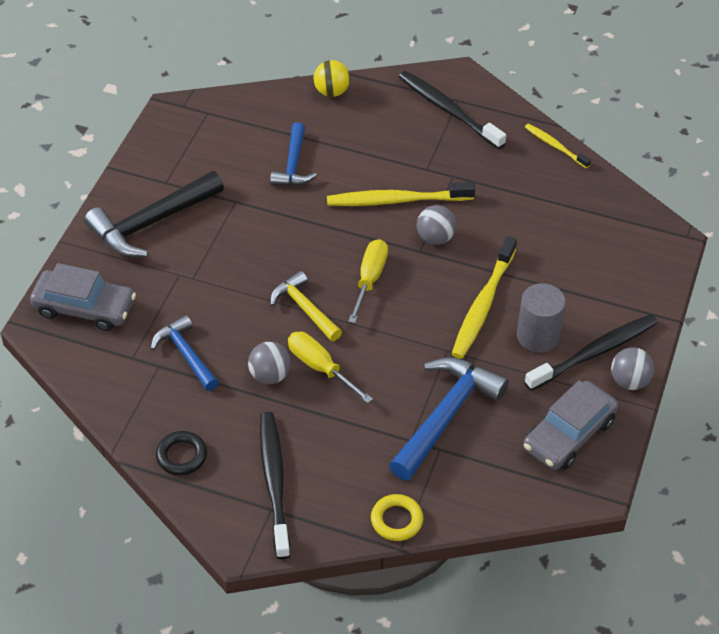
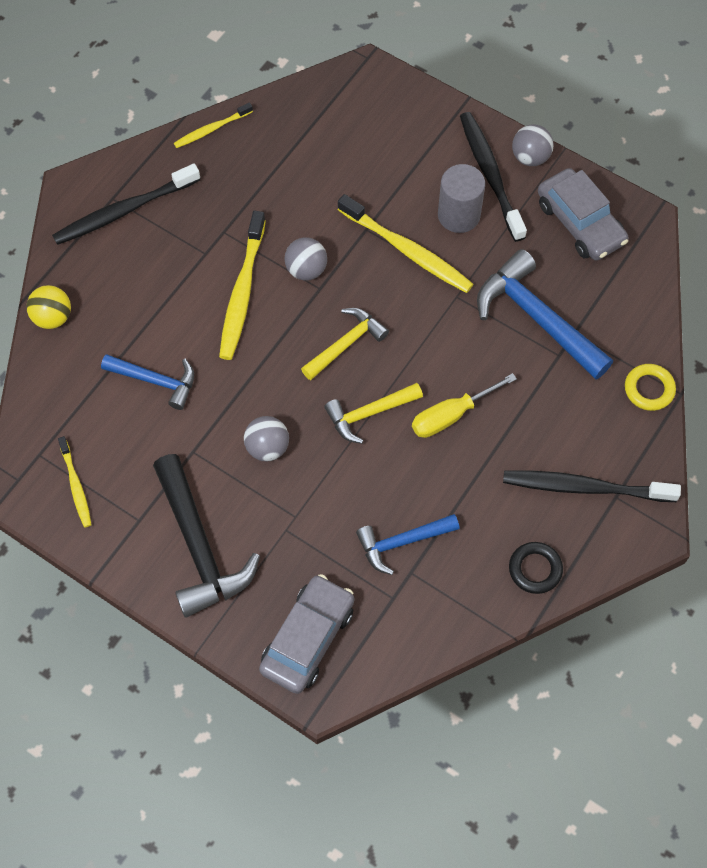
camera: 75 degrees left, 15 degrees up
grey ball [248,342,291,384] -> grey ball moved to [244,416,289,461]
yellow screwdriver [348,239,388,323] -> yellow hammer [301,308,389,380]
none -> yellow toothbrush [58,436,91,527]

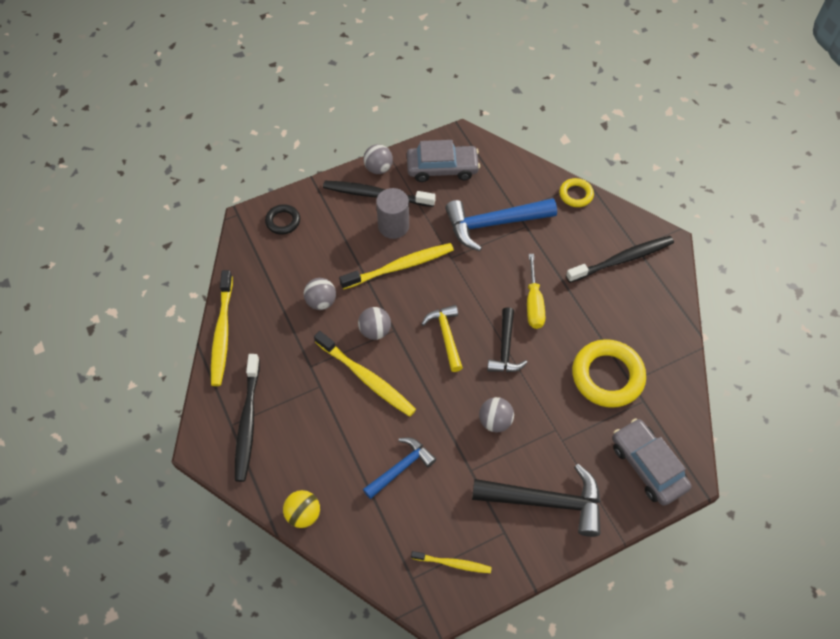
camera: 60 degrees left, 5 degrees down
yellow toothbrush [174,102,253,148] -> yellow toothbrush [211,270,233,386], size x1.77
yellow hammer [324,383,423,444] -> black hammer [487,307,528,372]
blue hammer [356,514,460,575] -> yellow ring [572,339,646,408]
black toothbrush [503,470,681,502] -> black toothbrush turned 150 degrees counterclockwise [566,236,674,283]
black ring [509,542,563,594] -> black ring moved to [265,204,300,235]
none -> grey ball [304,278,336,310]

